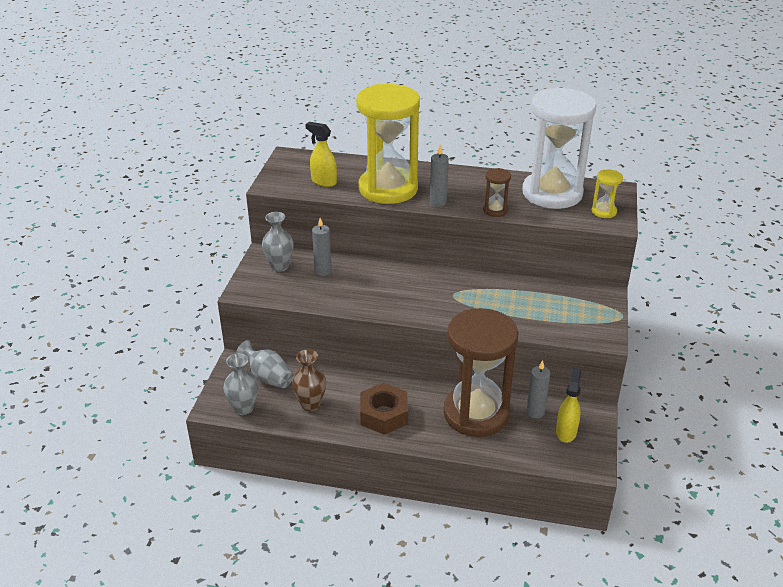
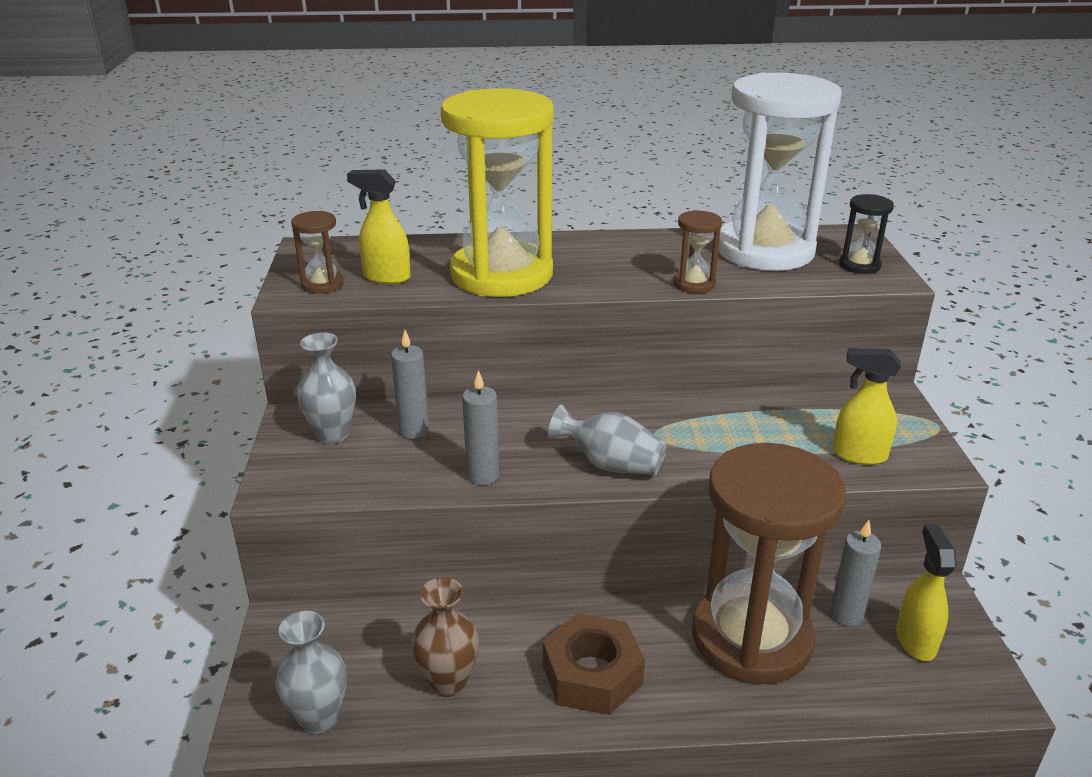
camera: 15 degrees left, 5 degrees down
grey vase [236,340,294,388] -> grey vase moved to [548,404,667,475]
grey candle [430,144,449,207] -> grey candle moved to [462,370,499,485]
yellow hourglass [592,169,623,218] -> black hourglass [839,194,894,274]
none -> brown hourglass [291,211,344,294]
none -> yellow spray bottle [833,348,901,465]

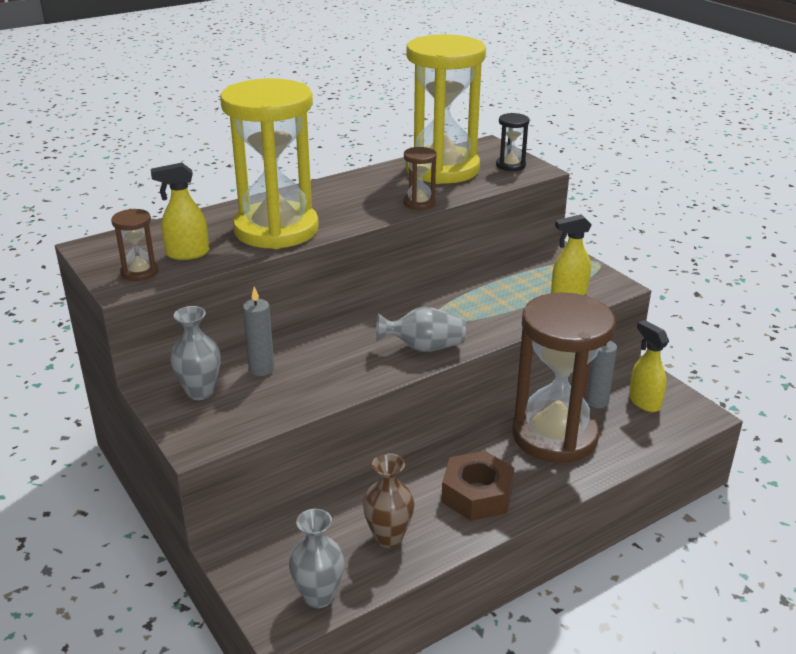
camera: 30 degrees left, 0 degrees up
grey candle [462,370,499,485] -> none
white hourglass [718,72,842,271] -> yellow hourglass [406,34,486,184]

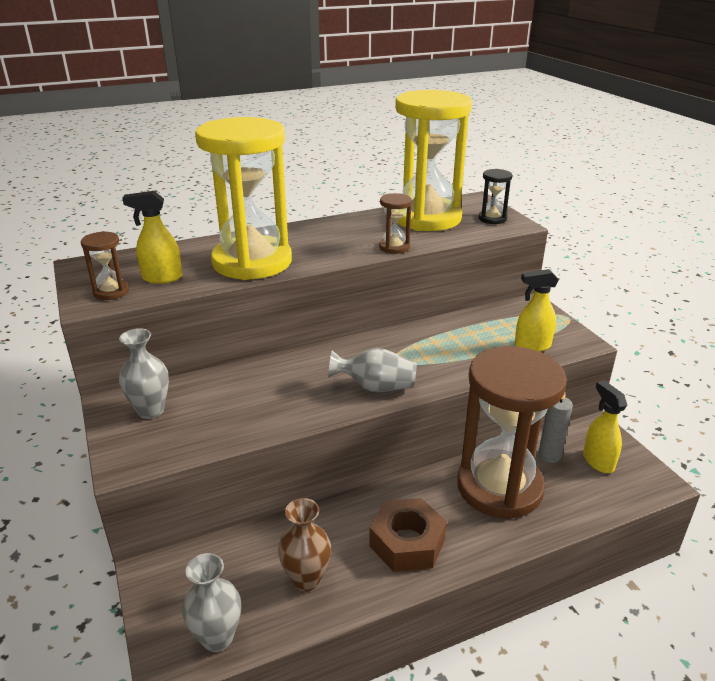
camera: 10 degrees right, 0 degrees up
grey candle [243,287,274,376] -> none

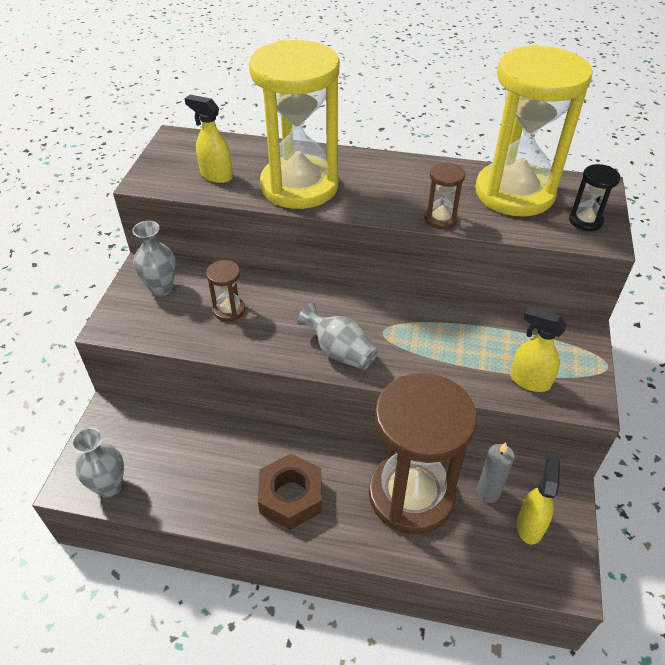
camera: 35 degrees right, 15 degrees up
brown hourglass [81,231,129,300] -> brown hourglass moved to [206,260,245,321]
brown vase [278,498,331,591] -> none

